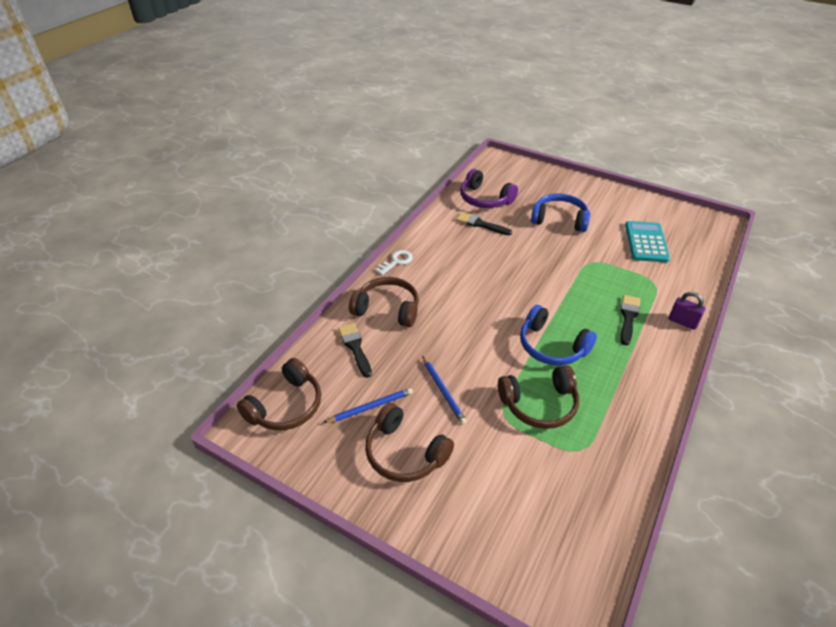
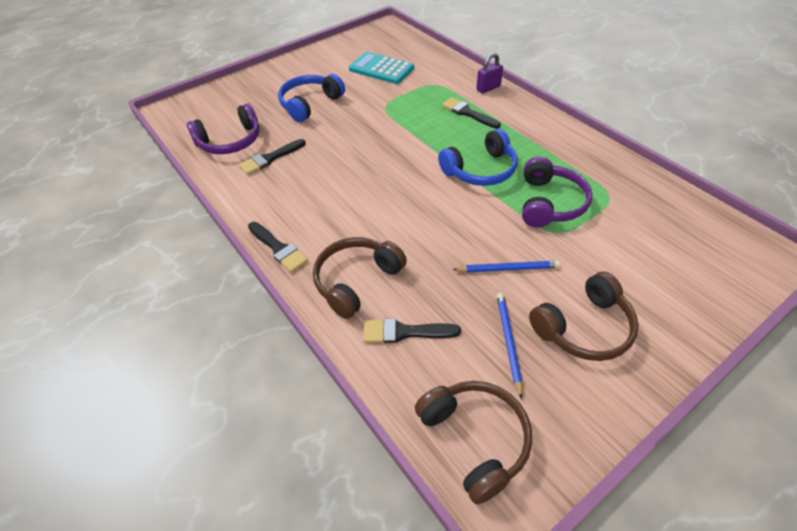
camera: 65 degrees left, 5 degrees up
white key [376,250,413,275] -> black brush [248,222,308,272]
brown headphones [498,365,579,429] -> purple headphones [522,157,593,227]

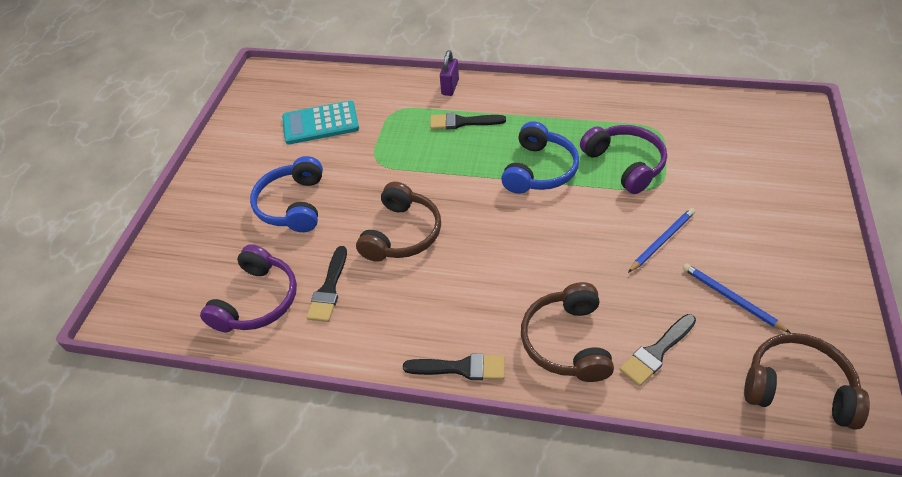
camera: 40 degrees left, 0 degrees up
brown headphones [529,272,639,361] -> brown headphones moved to [356,182,441,262]

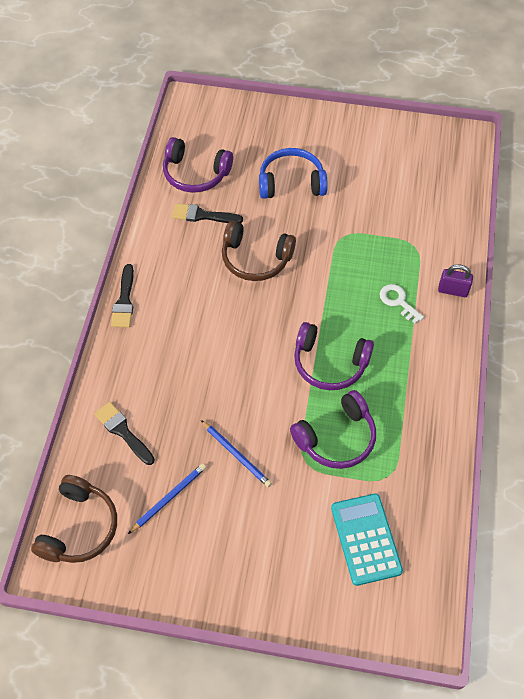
camera: 85 degrees right, 10 degrees up
turquoise calculator [282,101,359,144] -> turquoise calculator moved to [331,494,403,586]
black brush [430,113,506,129] -> white key [380,284,424,324]
blue headphones [501,121,579,194] -> purple headphones [294,322,374,390]
brown headphones [521,282,614,382] -> none

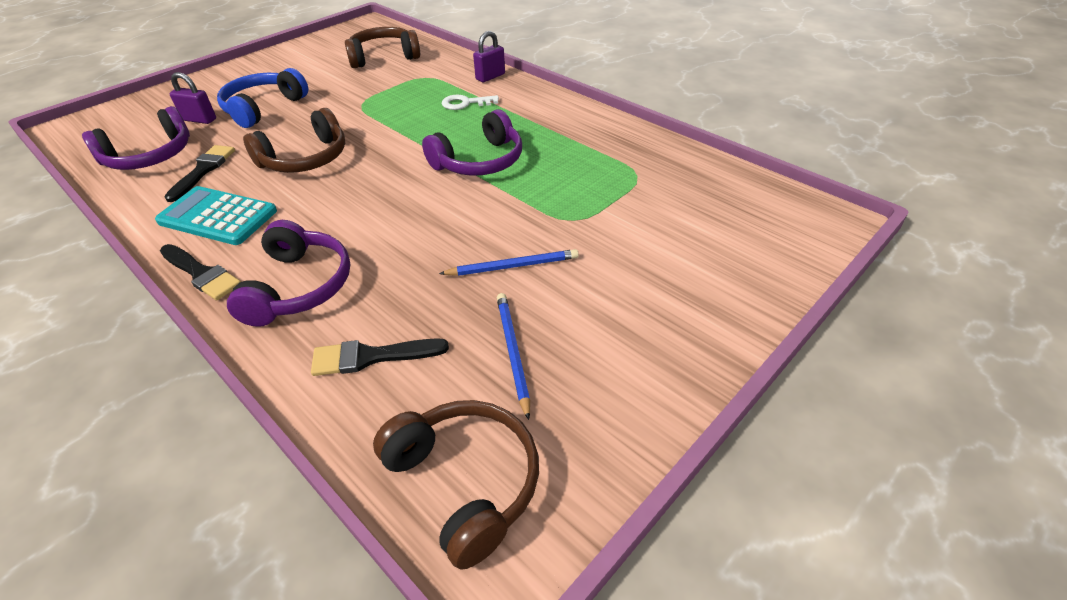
camera: 55 degrees left, 15 degrees down
black brush [172,203,243,223] -> black brush turned 150 degrees clockwise [164,145,235,202]
purple headphones [290,390,376,469] -> purple headphones moved to [227,220,350,327]
turquoise calculator [331,494,403,586] -> turquoise calculator moved to [155,186,277,245]
none -> purple padlock [170,72,216,124]
none -> brown headphones [345,27,420,68]

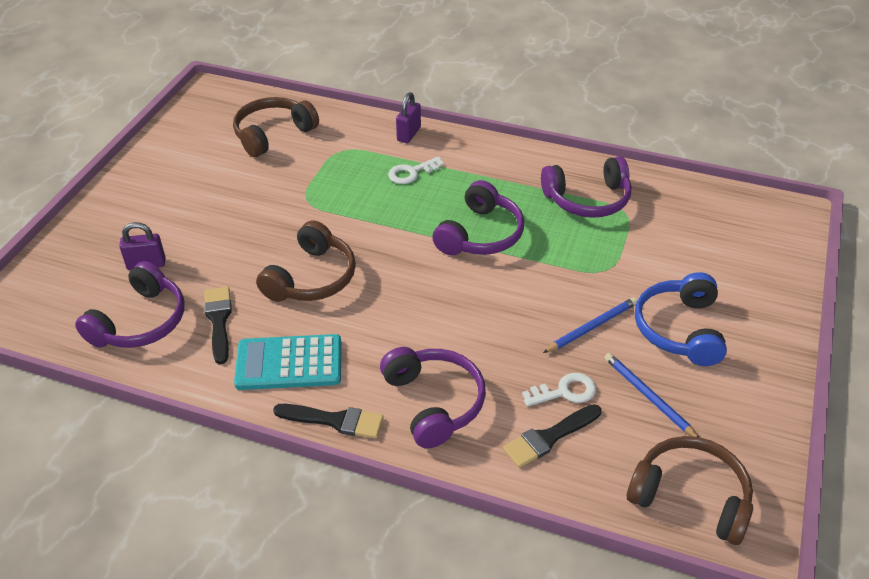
camera: 25 degrees left, 0 degrees up
blue headphones [217,68,308,128] -> blue headphones moved to [635,272,727,366]
none -> white key [522,373,596,407]
none -> purple headphones [541,156,631,218]

